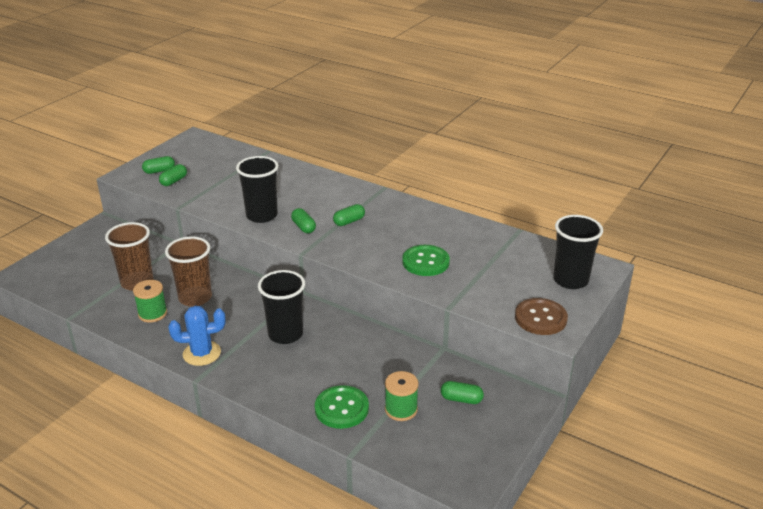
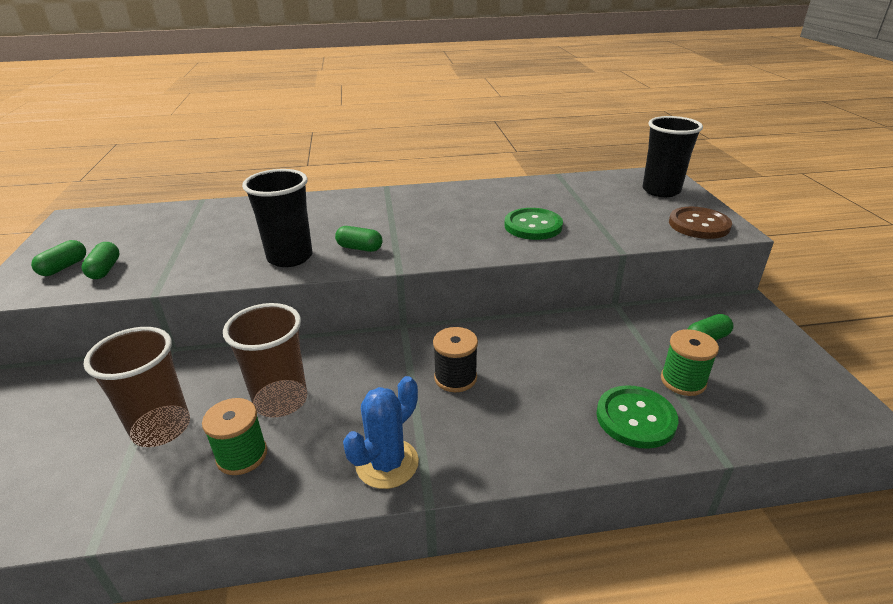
camera: 40 degrees left, 0 degrees up
black cup [258,270,305,344] -> black spool [433,327,478,392]
green capsule [333,204,365,226] -> none

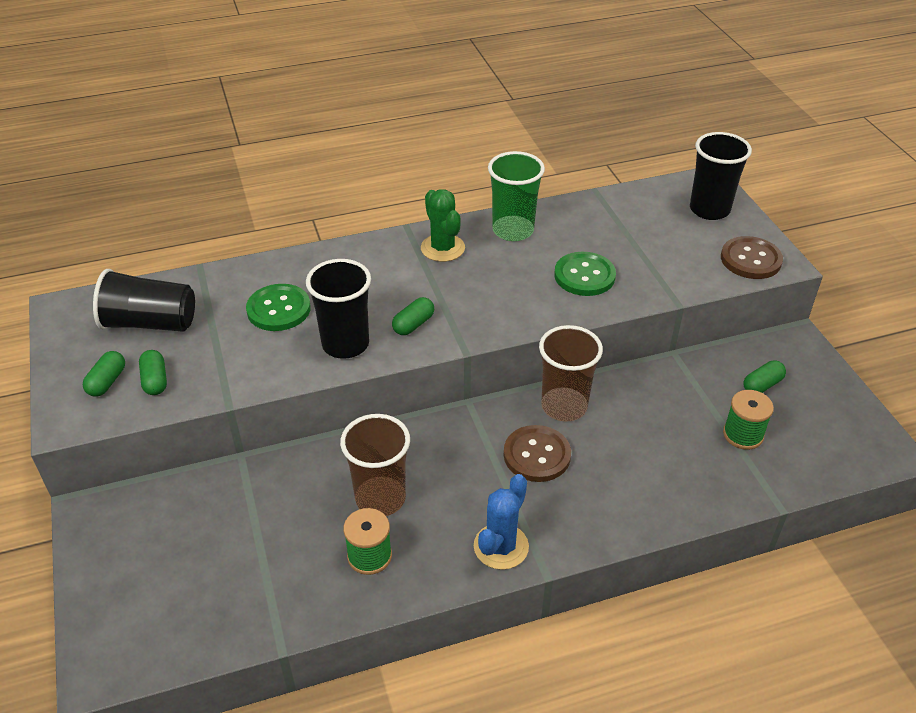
camera: 10 degrees left, 10 degrees up
brown cup [83,327,190,447] -> brown cup moved to [539,325,603,422]
green capsule [335,226,382,252] -> green capsule turned 60 degrees counterclockwise [392,297,434,335]
black spool [433,327,478,392] -> brown button [504,425,571,482]
green button [596,385,678,449] -> green button moved to [246,284,311,331]
none -> black cup [93,269,195,332]
none -> green cactus [421,189,465,262]
none -> green cup [488,151,545,241]

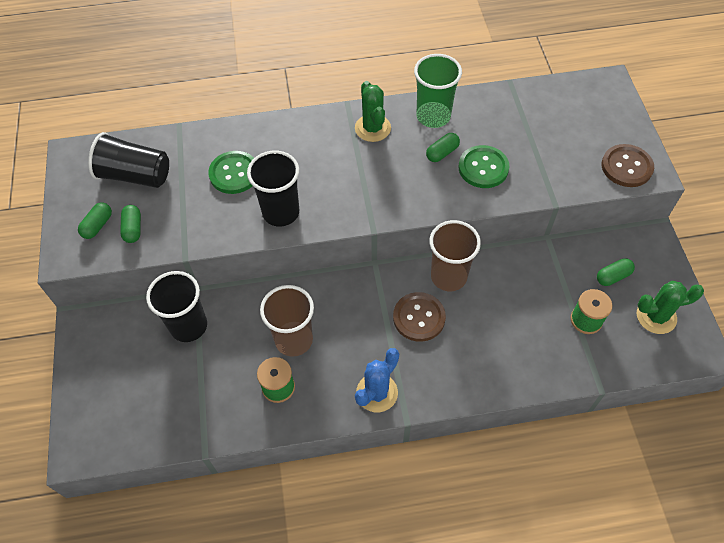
camera: 10 degrees right, 15 degrees up
green capsule [392,297,434,335] -> green capsule moved to [426,133,460,162]
black cup [690,132,752,220] -> black cup moved to [146,271,207,342]
none -> green cactus [637,281,704,334]

